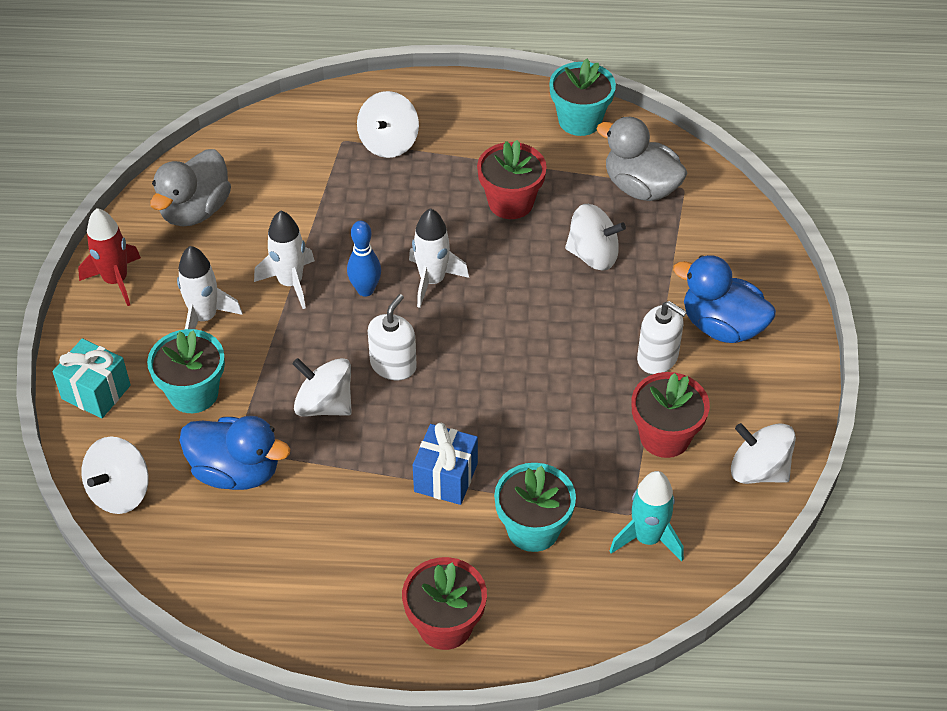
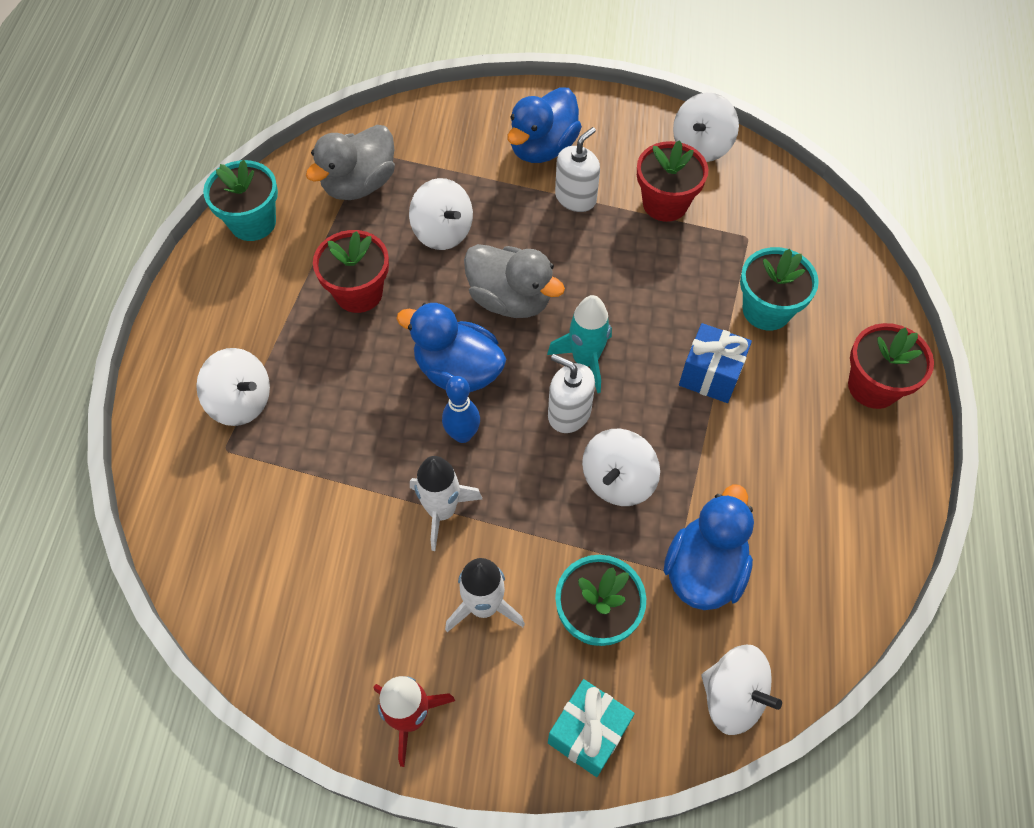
camera: 85 degrees left, 10 degrees up
grey duck [150,149,231,226] -> grey duck moved to [464,244,565,318]
white rocket [409,208,469,308] -> blue duck [396,303,506,392]
white spinning top [565,204,626,270] -> white spinning top turned 120 degrees clockwise [409,178,473,250]
turquoise rocket [610,471,684,561] -> turquoise rocket moved to [547,295,612,393]

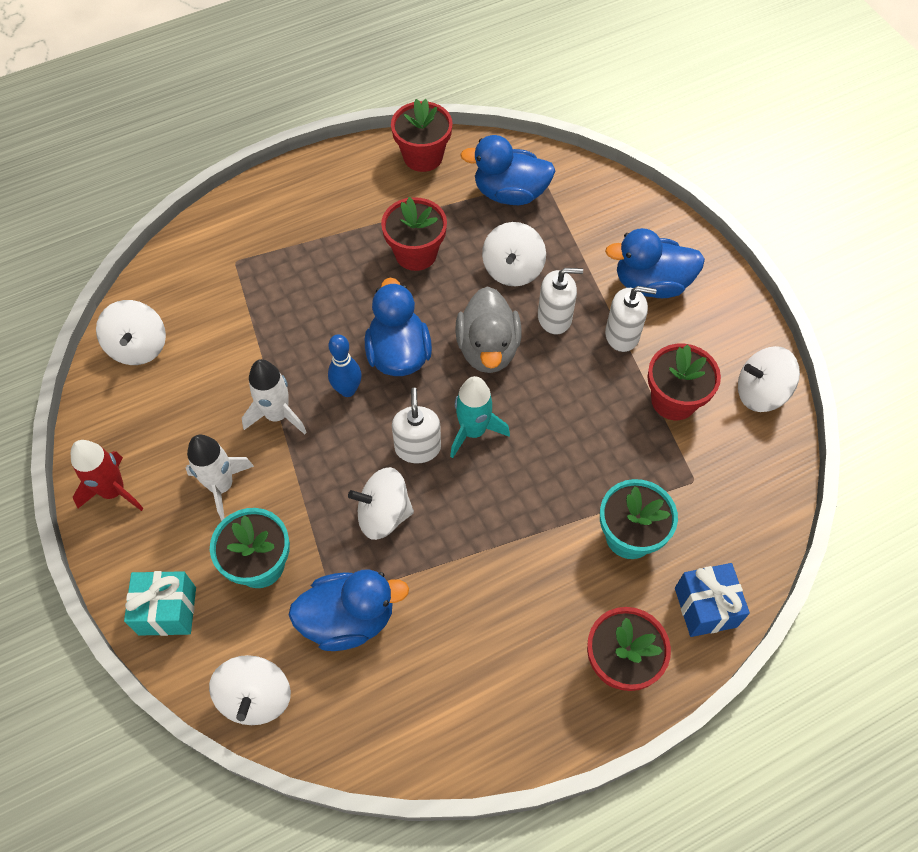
camera: 55 degrees right, 0 degrees up
white spinning top [196,348,270,426] -> white spinning top moved to [96,300,166,365]
turquoise flower pot [203,160,278,241] -> red flower pot [391,99,453,172]
grey duck [306,125,395,200] -> blue duck [460,135,555,205]
blue gift [679,323,752,403] -> blue gift moved to [675,563,750,637]
none -> white soap dispenser [538,268,583,335]

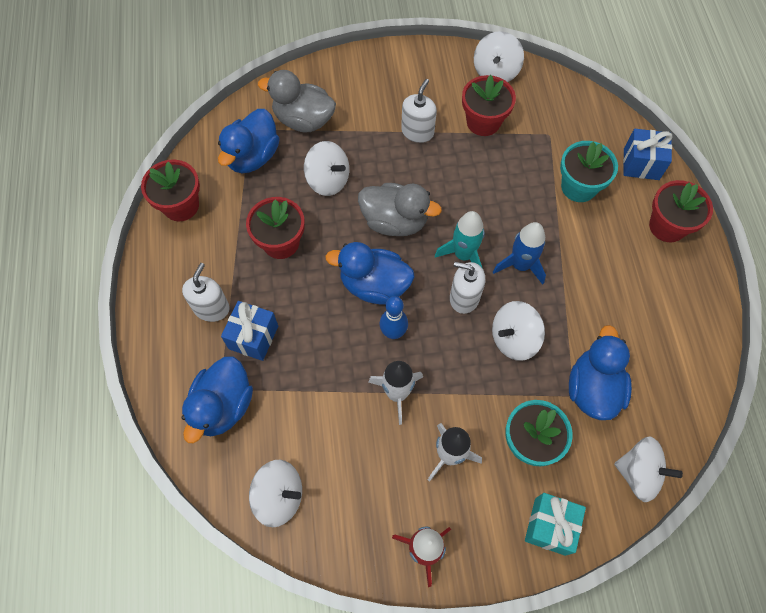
camera: 70 degrees left, 5 degrees up
white spinning top [348,467,414,540] -> white spinning top turned 45 degrees clockwise [492,301,545,361]
white soap dispenser [538,268,583,335] -> white soap dispenser moved to [182,263,230,322]
blue duck [605,228,705,298] -> blue duck moved to [182,356,253,443]
none -> blue gift [221,301,278,361]
none -> grey duck [258,70,336,132]
none -> blue rocket [493,222,546,285]

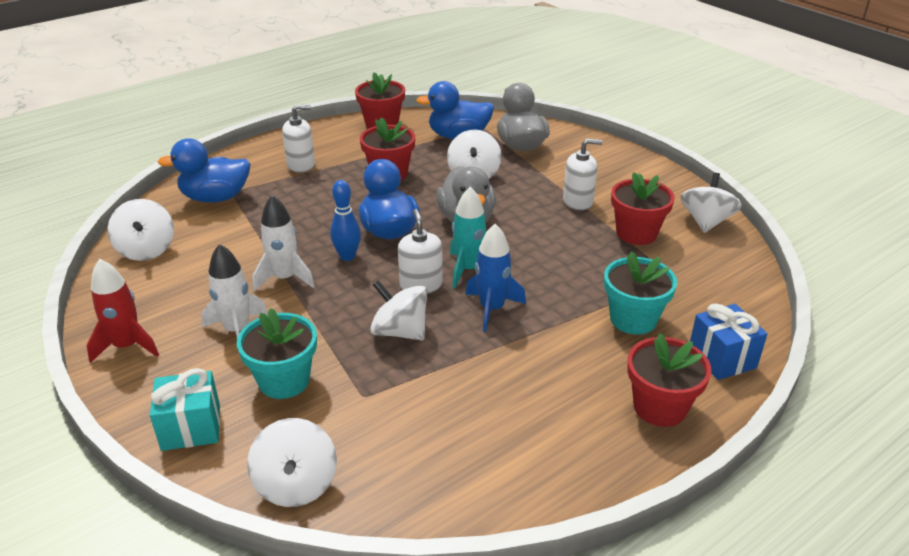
camera: 60 degrees right, 30 degrees down
blue gift [221,301,278,361] -> none
white spinning top [474,31,524,82] -> white spinning top turned 120 degrees clockwise [681,173,742,233]
blue duck [569,325,632,420] -> none

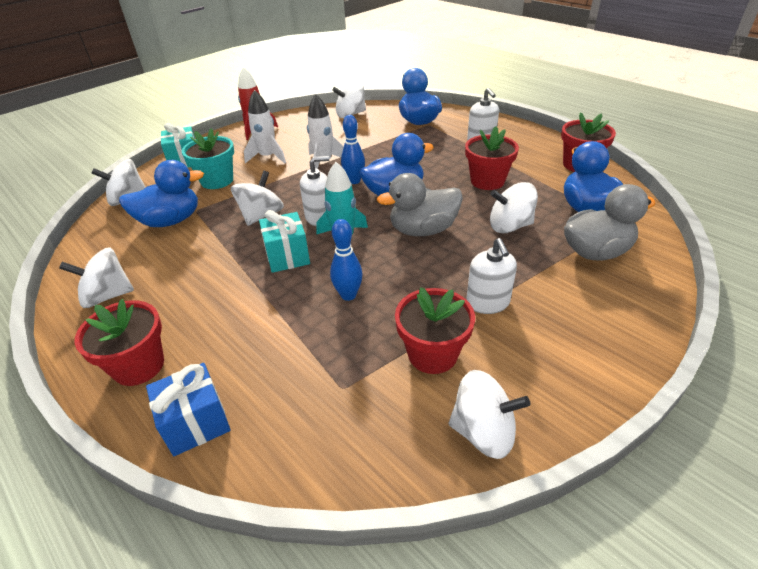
camera: 85 degrees right, 5 degrees up
blue rocket [465,224,526,332] -> turquoise gift [259,210,310,273]
turquoise flower pot [604,251,677,335] -> none
none -> white spinning top [59,247,134,308]
none -> blue duck [119,160,204,227]
none -> blue bowling pin [330,219,363,301]

